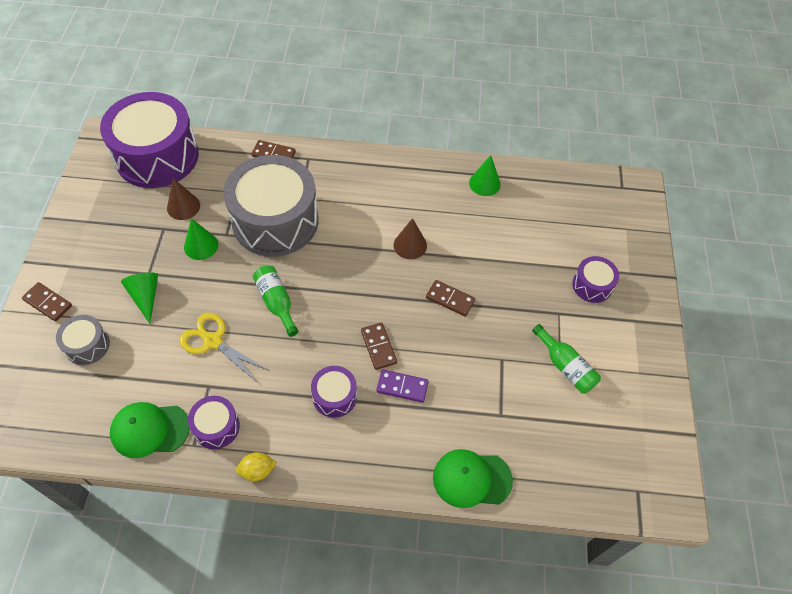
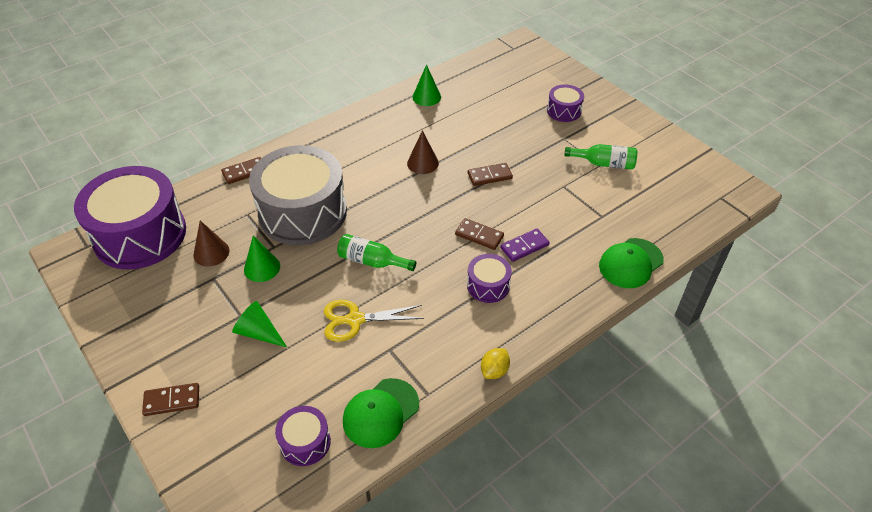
camera: 40 degrees left, 10 degrees down
grey drum [56,315,110,365] -> none
purple drum [188,396,240,449] -> purple drum moved to [275,406,331,466]

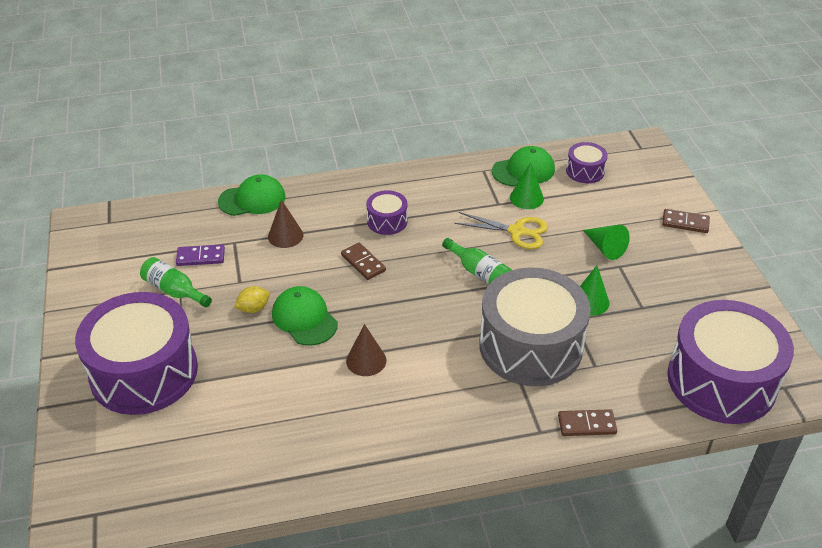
camera: 155 degrees left, 5 degrees down
brown cone [193,220,230,267] -> brown cone moved to [268,200,303,248]
green cone [412,64,441,106] -> green cone moved to [510,162,544,209]
brown domino [468,163,513,186] -> green cap [272,286,338,346]
yellow lemon [481,348,510,379] -> yellow lemon moved to [234,286,270,313]
purple domino [500,229,550,262] -> purple domino moved to [176,244,225,266]
purple drum [547,84,584,122] -> purple drum [75,292,198,415], size x2.24

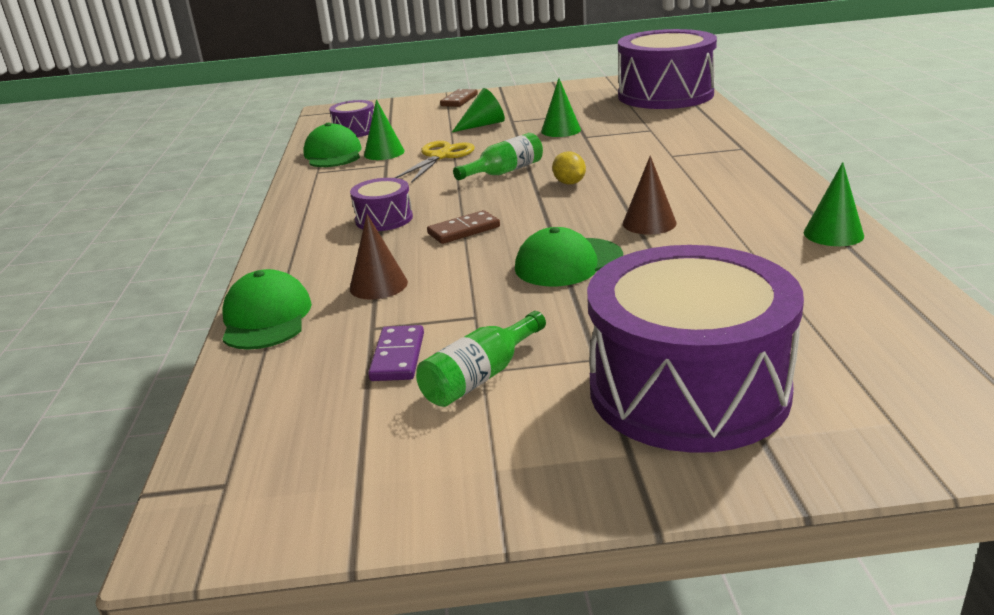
camera: 80 degrees left, 15 degrees down
yellow lemon [234,286,270,313] -> yellow lemon moved to [552,151,586,185]
grey drum [479,268,591,386] -> none
brown domino [558,409,617,436] -> none
none -> green cone [804,162,864,246]

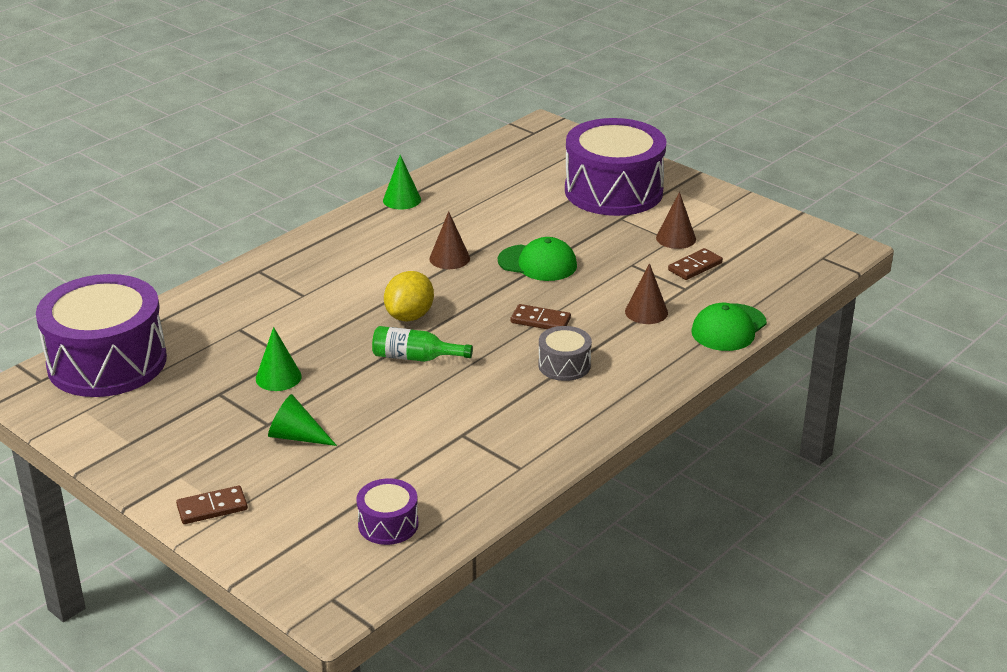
camera: 135 degrees left, 5 degrees up
green cap [303,123,361,167] -> none
purple drum [350,178,413,231] -> grey drum [538,326,592,381]
green cone [364,99,405,160] -> none
purple domino [368,325,424,381] -> brown domino [668,248,723,280]
yellow scissors [395,141,475,183] -> none
green bottle [416,311,546,407] -> brown cone [656,192,696,249]
yellow lemon [552,151,586,185] -> yellow lemon [384,271,434,322], size x1.63

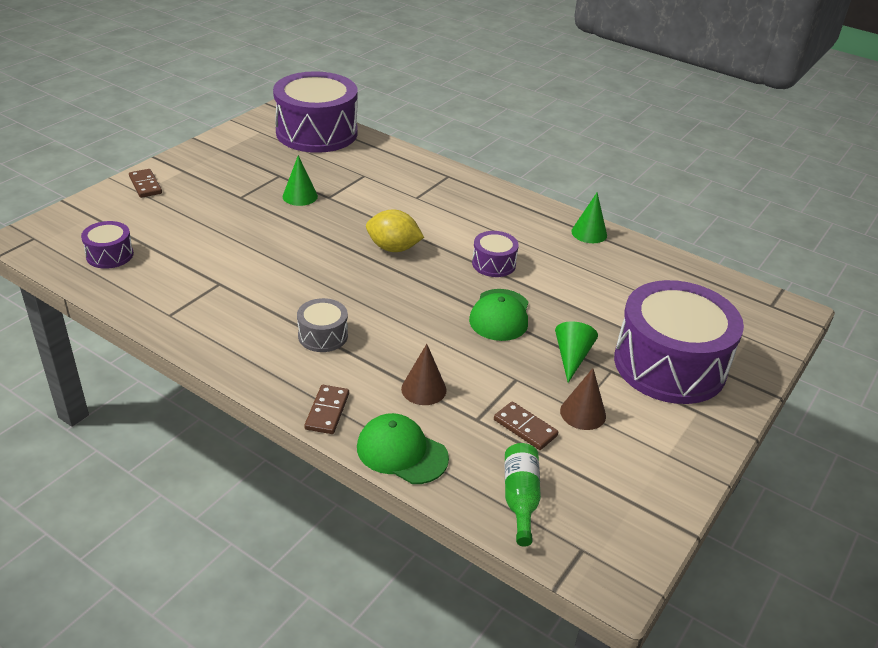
camera: 80 degrees right, 5 degrees up
green cone [268,394,337,446] -> green cone moved to [555,321,598,383]
green bottle [372,326,473,362] -> green bottle moved to [505,443,541,547]
brown cone [429,211,470,269] -> purple drum [472,231,519,277]
brown domino [511,304,571,329] -> brown domino moved to [304,385,349,434]

